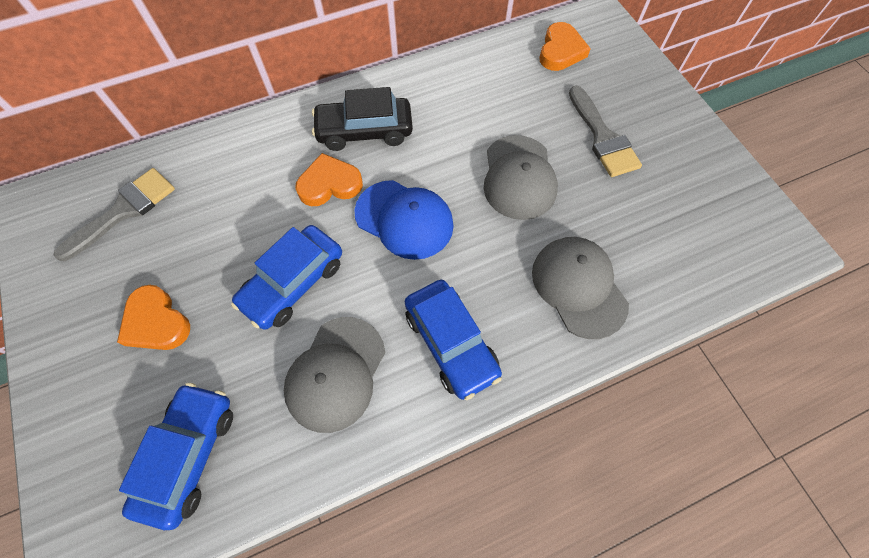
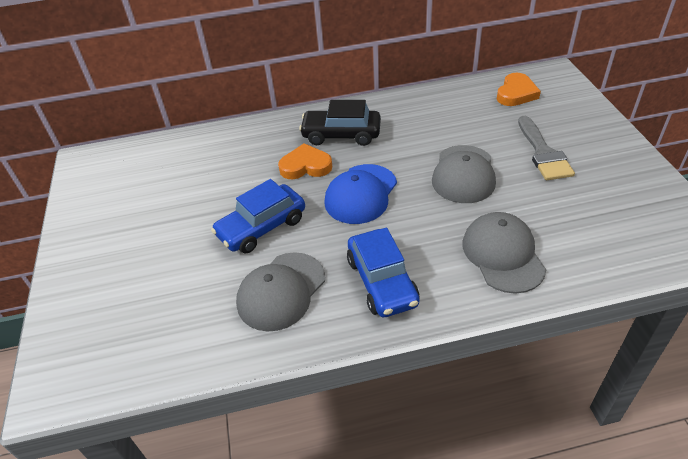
camera: 15 degrees right, 20 degrees down
grey brush [54,168,175,261] -> none
orange heart [117,285,190,350] -> none
blue car [119,383,233,530] -> none
blue cap [354,180,454,260] -> blue cap turned 75 degrees clockwise [324,164,397,224]

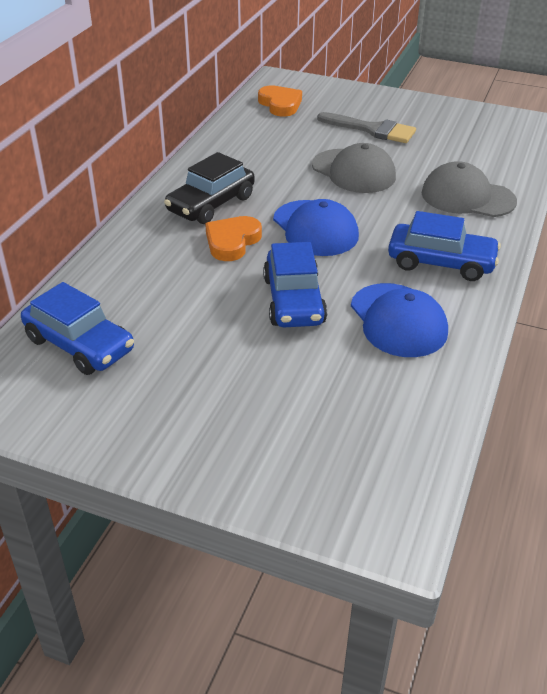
camera: 60 degrees left, 5 degrees down
grey cap [236,252,325,331] -> blue cap [351,283,448,357]
none -> blue car [21,282,134,375]

